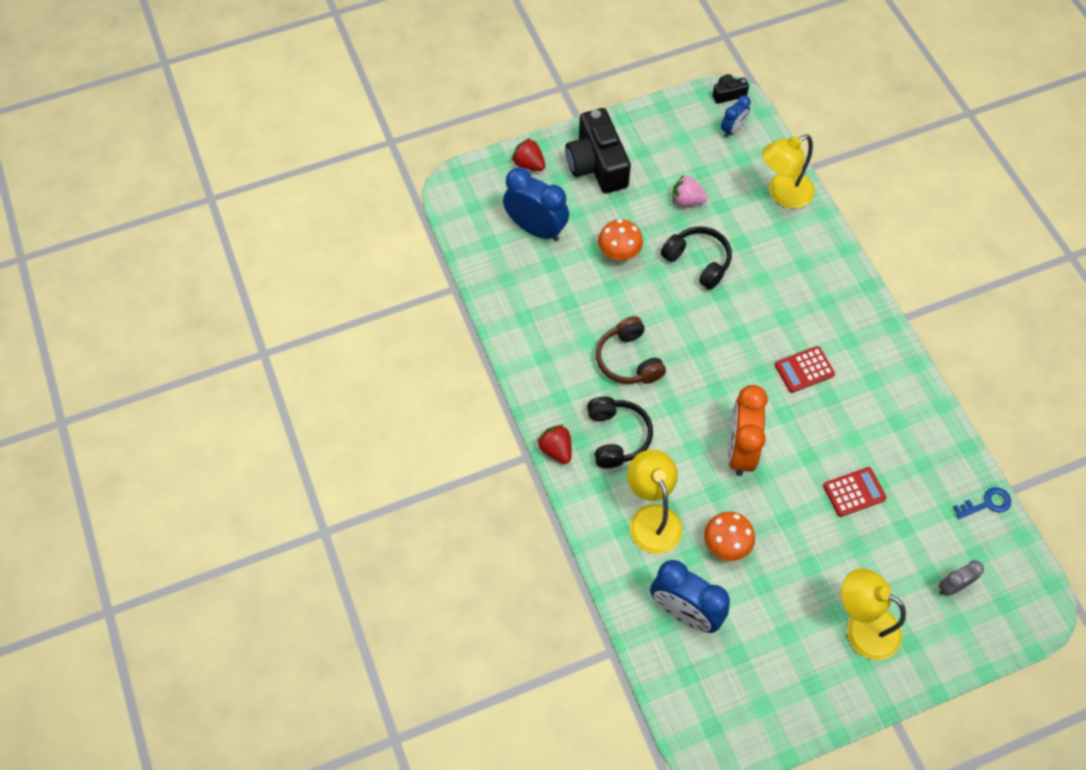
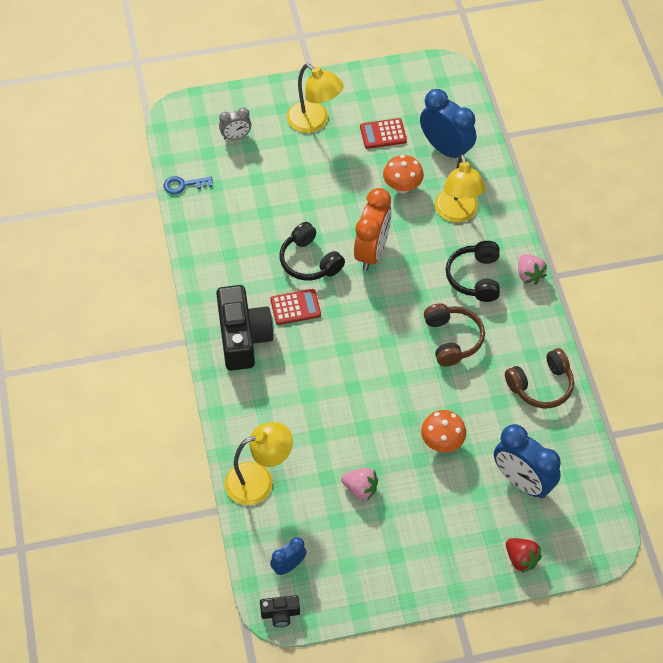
camera: 170 degrees left, 5 degrees down
red strawberry [537,425,572,464] -> pink strawberry [518,254,547,285]
black camera [565,108,631,193] -> black camera moved to [216,285,274,371]
black headphones [661,226,732,290] -> black headphones moved to [280,222,345,281]
red calculator [823,467,887,517] -> red calculator moved to [360,118,407,149]
none -> brown headphones [505,348,574,409]

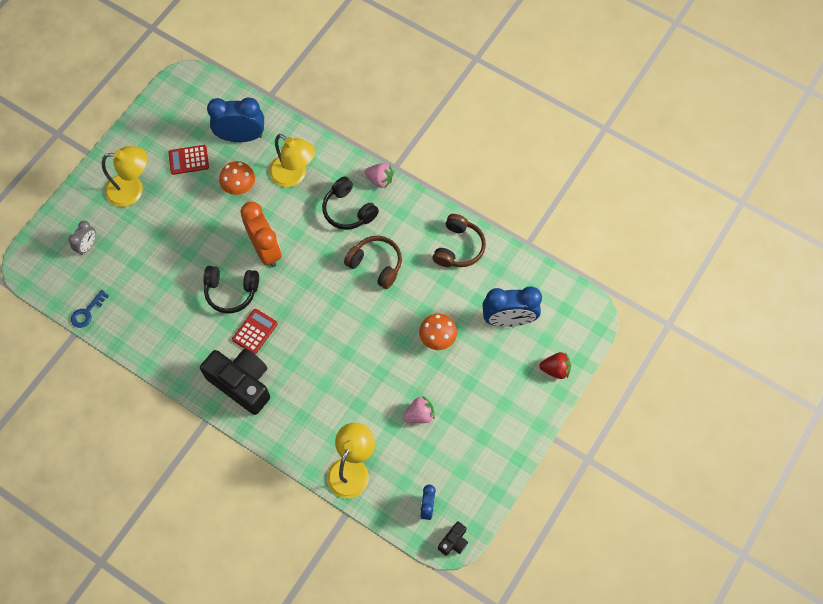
camera: 45 degrees left, 10 degrees up
red calculator [360,118,407,149] -> red calculator turned 45 degrees clockwise [169,145,209,175]

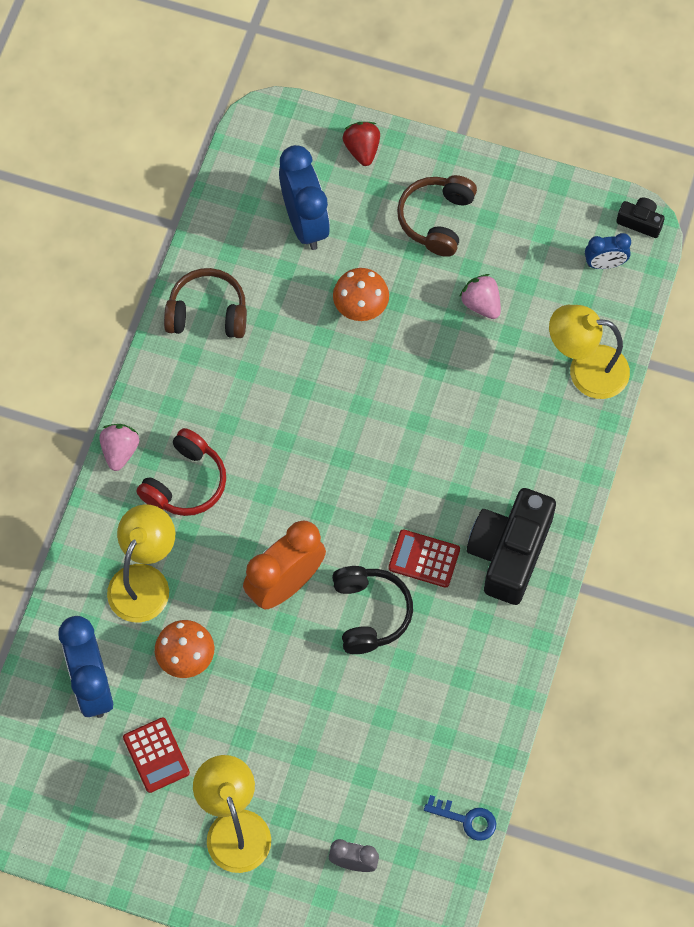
camera: 105 degrees left, 0 degrees up
black headphones [322,176,379,230] -> red headphones [136,428,226,516]
brown headphones [344,236,402,289] -> brown headphones moved to [397,175,477,257]

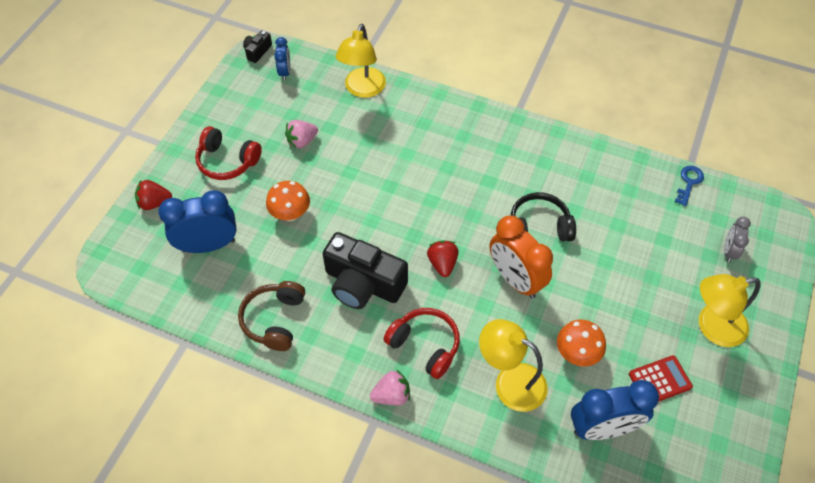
camera: 85 degrees left, 10 degrees down
pink strawberry [99,424,139,471] -> pink strawberry turned 150 degrees clockwise [370,369,410,405]
red calculator [389,529,460,588] -> none
brown headphones [397,175,477,257] -> red headphones [195,126,262,180]
black camera [467,488,556,605] -> black camera moved to [323,232,408,309]
none -> red strawberry [427,240,458,277]

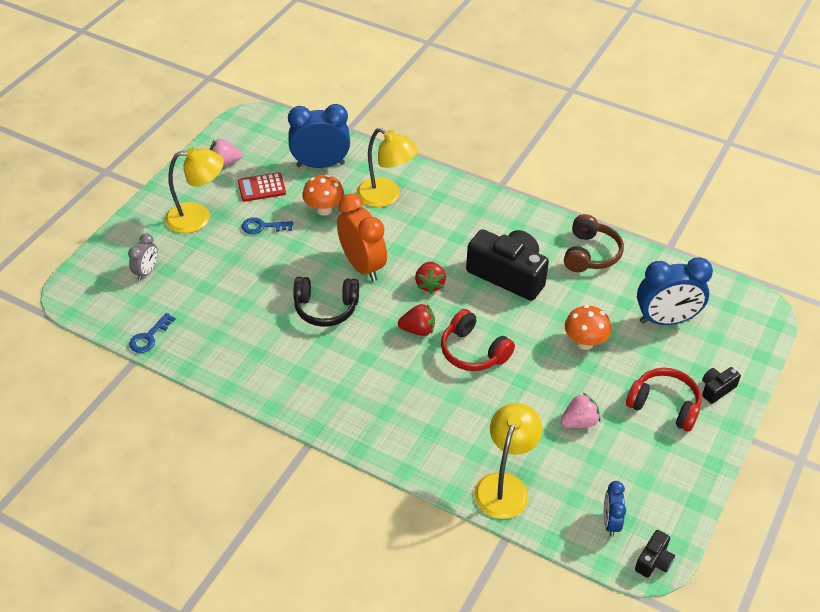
camera: 175 degrees left, 10 degrees down
red strawberry [135,180,172,210] -> red strawberry moved to [398,304,435,336]
pink strawberry [370,369,410,405] -> pink strawberry moved to [210,139,242,167]
red headphones [384,308,460,379] -> red headphones moved to [441,309,515,371]
none -> blue key [242,217,293,234]
none -> black camera [702,367,741,404]

